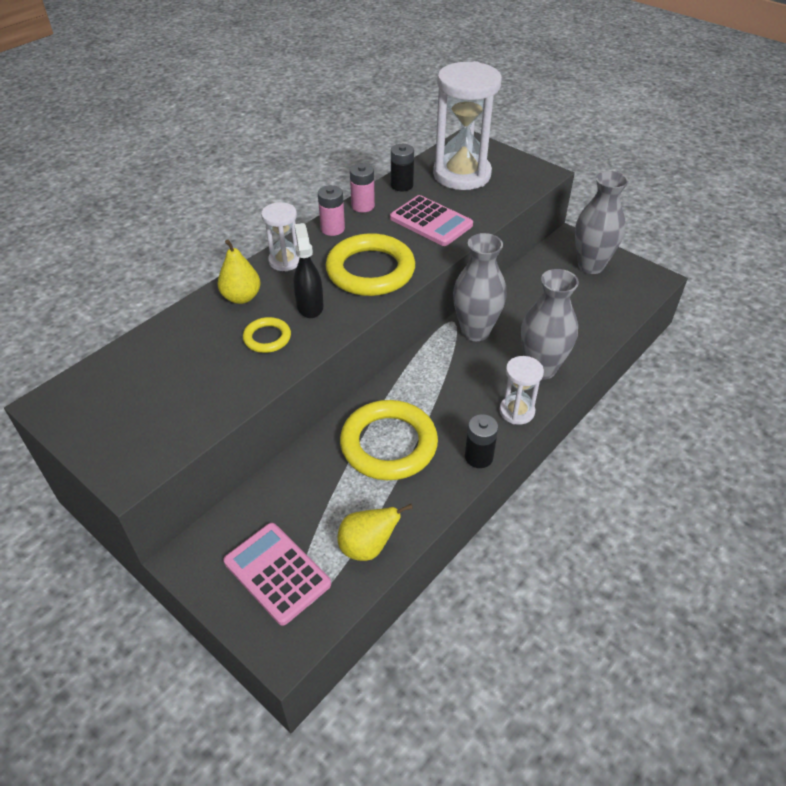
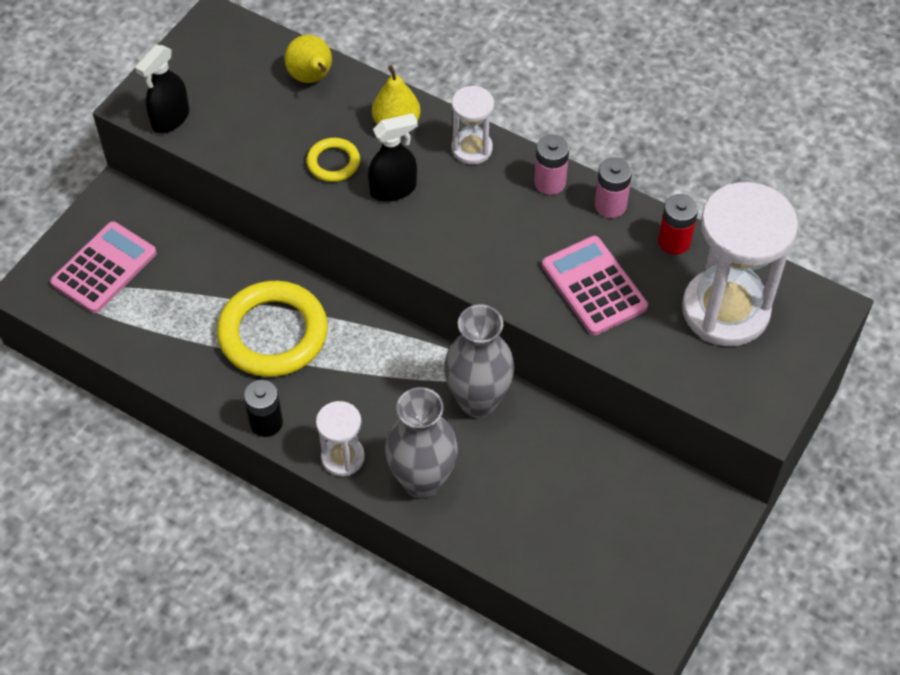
camera: 80 degrees right, 10 degrees up
yellow ring [326,233,415,296] -> none
yellow pear [337,504,413,561] -> yellow pear moved to [285,35,332,83]
pink calculator [390,195,473,246] -> pink calculator turned 120 degrees clockwise [542,236,648,335]
black battery [391,144,414,191] -> red battery [658,194,698,254]
grey vase [575,171,628,274] -> none
none -> black spray bottle [135,45,189,133]

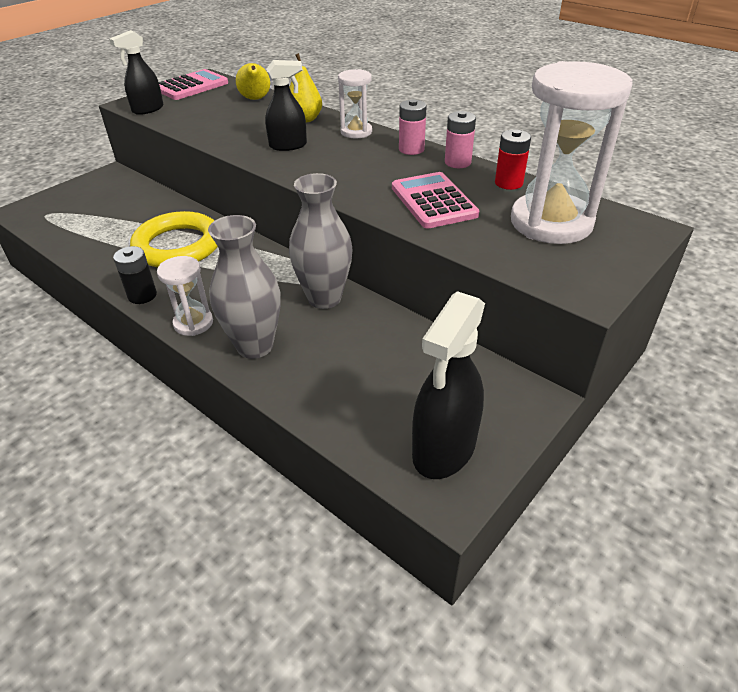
camera: 10 degrees right, 15 degrees down
pink calculator [50,221,157,313] -> pink calculator moved to [159,69,228,100]
yellow ring [307,138,360,182] -> none
none -> black spray bottle [412,291,485,479]

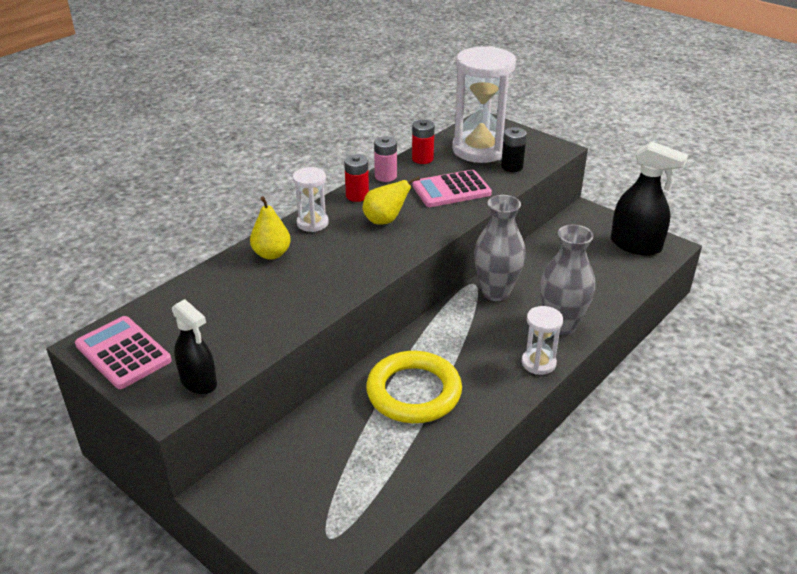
camera: 90 degrees left, 5 degrees down
black battery [113,246,157,304] -> black battery moved to [501,127,527,172]
yellow pear [236,63,270,100] -> yellow pear moved to [363,176,420,225]
black spray bottle [265,60,307,151] -> none
pink battery [399,99,427,155] -> red battery [344,155,369,202]

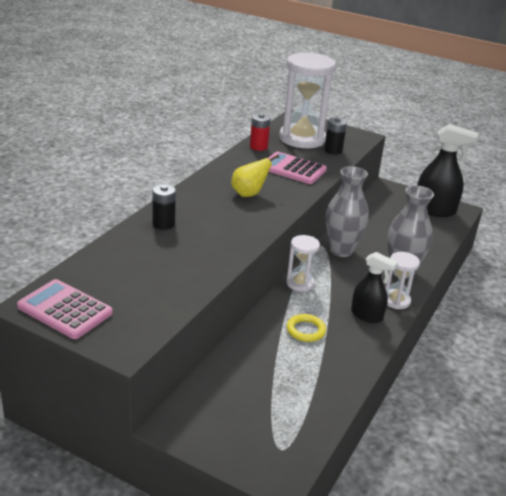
camera: 15 degrees left, 5 degrees down
black spray bottle [172,299,217,394] -> black spray bottle moved to [351,252,398,323]
yellow pear [250,196,291,260] -> black battery [152,184,176,230]
white hourglass [293,167,329,232] -> white hourglass moved to [286,235,320,292]
red battery [344,155,369,202] -> none
yellow ring [366,351,462,423] -> yellow ring [287,314,326,342], size x0.49
pink battery [374,136,397,182] -> none
pink calculator [412,170,492,207] -> pink calculator turned 60 degrees clockwise [268,152,327,184]

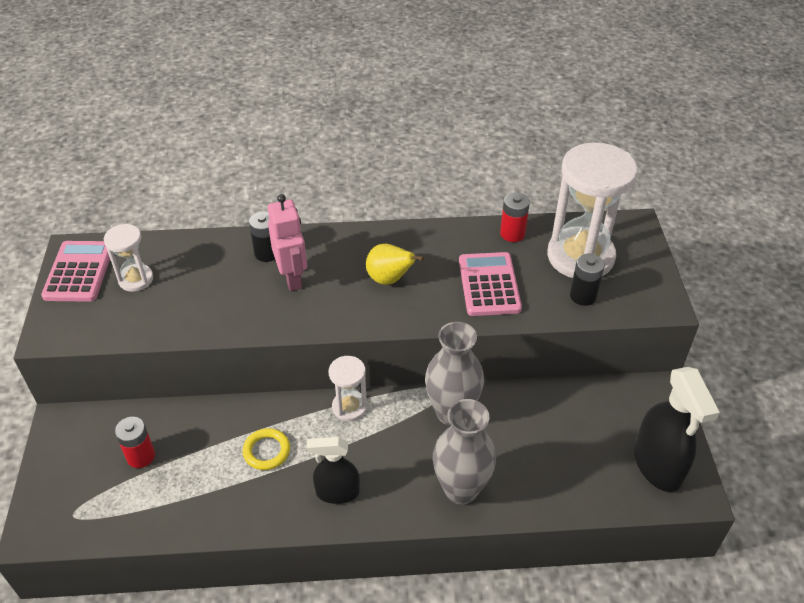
camera: 60 degrees right, 15 degrees up
black spray bottle [351,252,398,323] -> black spray bottle turned 90 degrees clockwise [307,437,360,504]
white hourglass [385,252,420,309] -> white hourglass moved to [104,224,153,292]
none -> red battery [115,417,155,468]
none -> pink robot [268,194,307,291]

